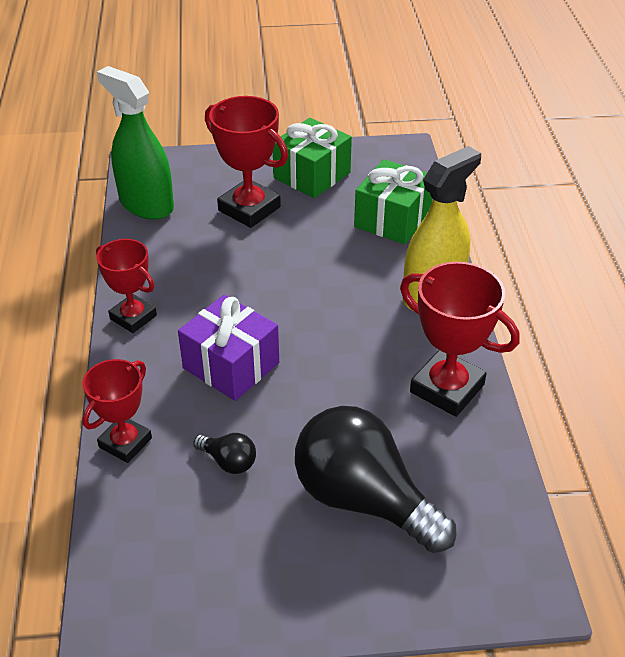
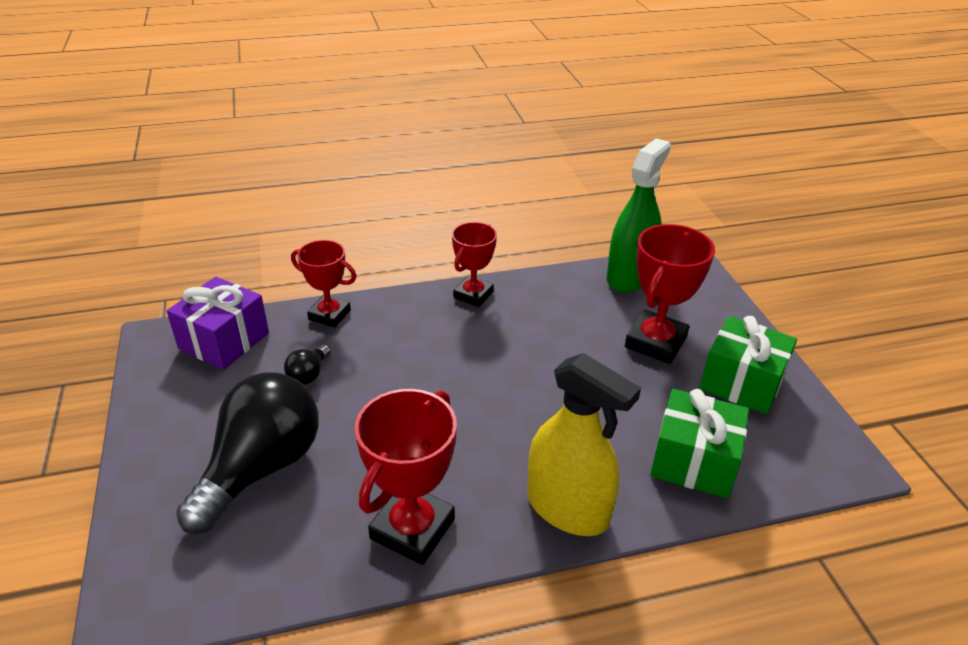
camera: 80 degrees right, 5 degrees down
purple gift [178,294,279,401] -> purple gift moved to [167,277,269,370]

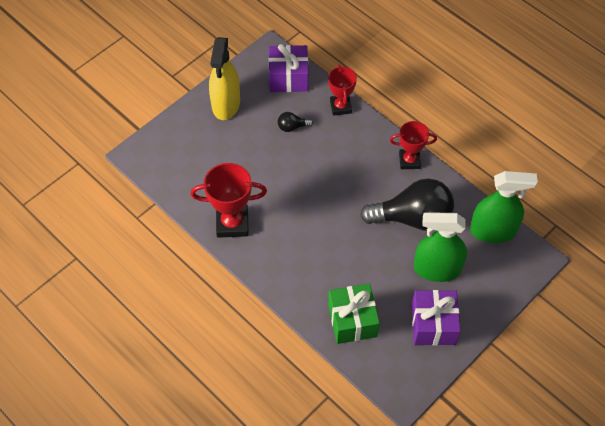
camera: 60 degrees right, 20 degrees up
black light bulb [176,372,318,534] -> black light bulb moved to [360,178,454,231]
yellow spray bottle [527,353,641,536] -> yellow spray bottle moved to [209,37,240,120]
red trophy [625,224,715,364] -> green spray bottle [414,212,467,282]
green gift [699,316,797,415] -> purple gift [412,290,461,346]

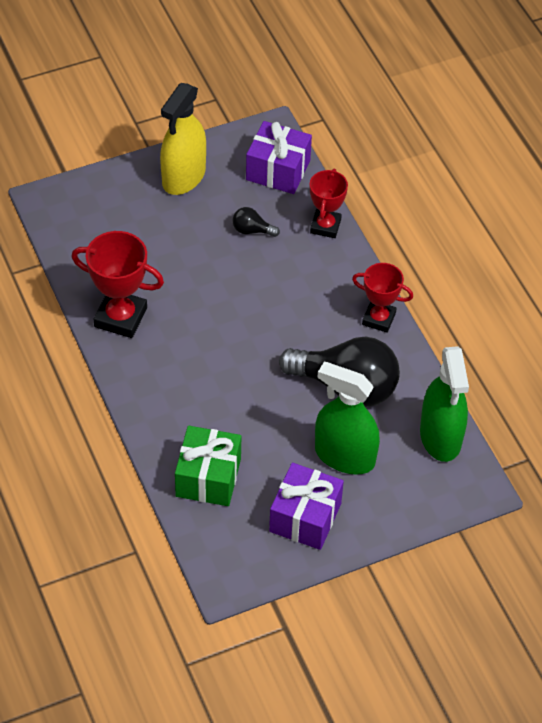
camera: 20 degrees right, 5 degrees down
green spray bottle [470,171,538,243] -> green spray bottle turned 60 degrees clockwise [420,346,469,462]

